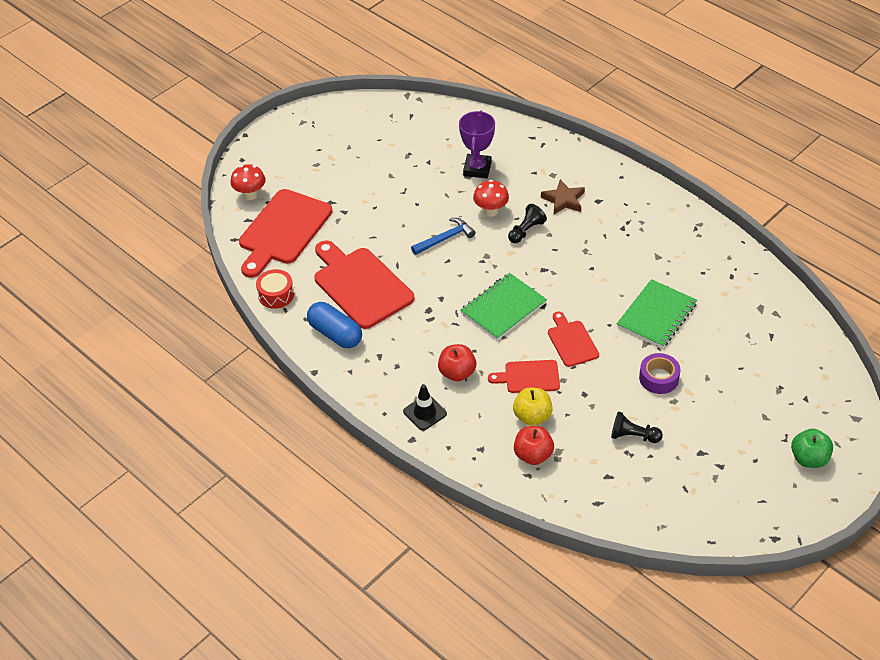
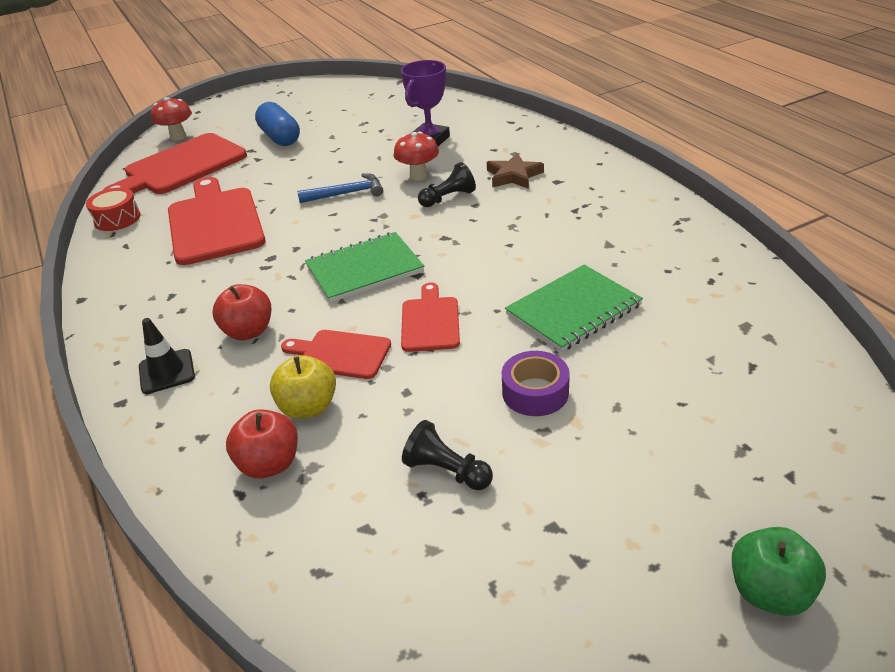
camera: 20 degrees right, 10 degrees down
blue capsule [307,302,362,348] -> blue capsule moved to [255,102,300,146]

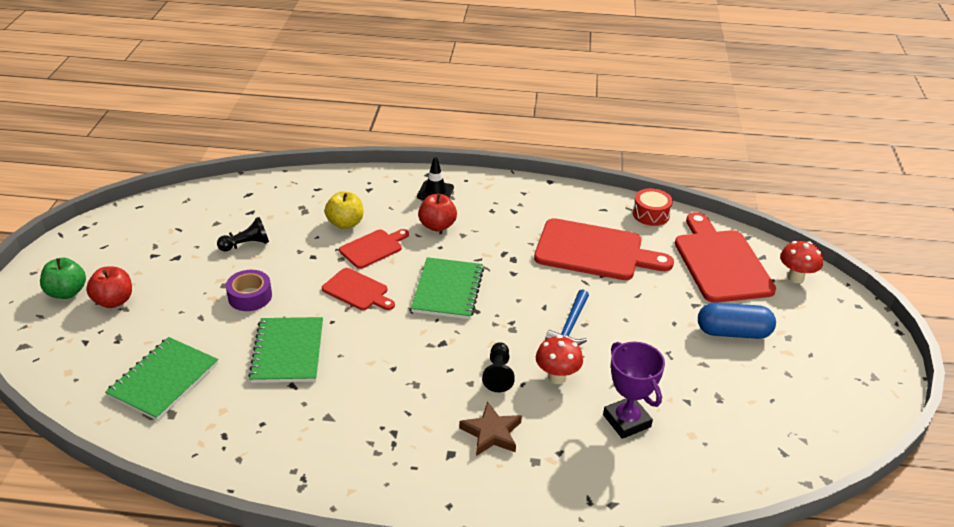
camera: 120 degrees right, 0 degrees up
red apple [226,409,298,478] -> red apple moved to [86,266,132,308]
none -> green notebook [105,337,218,421]

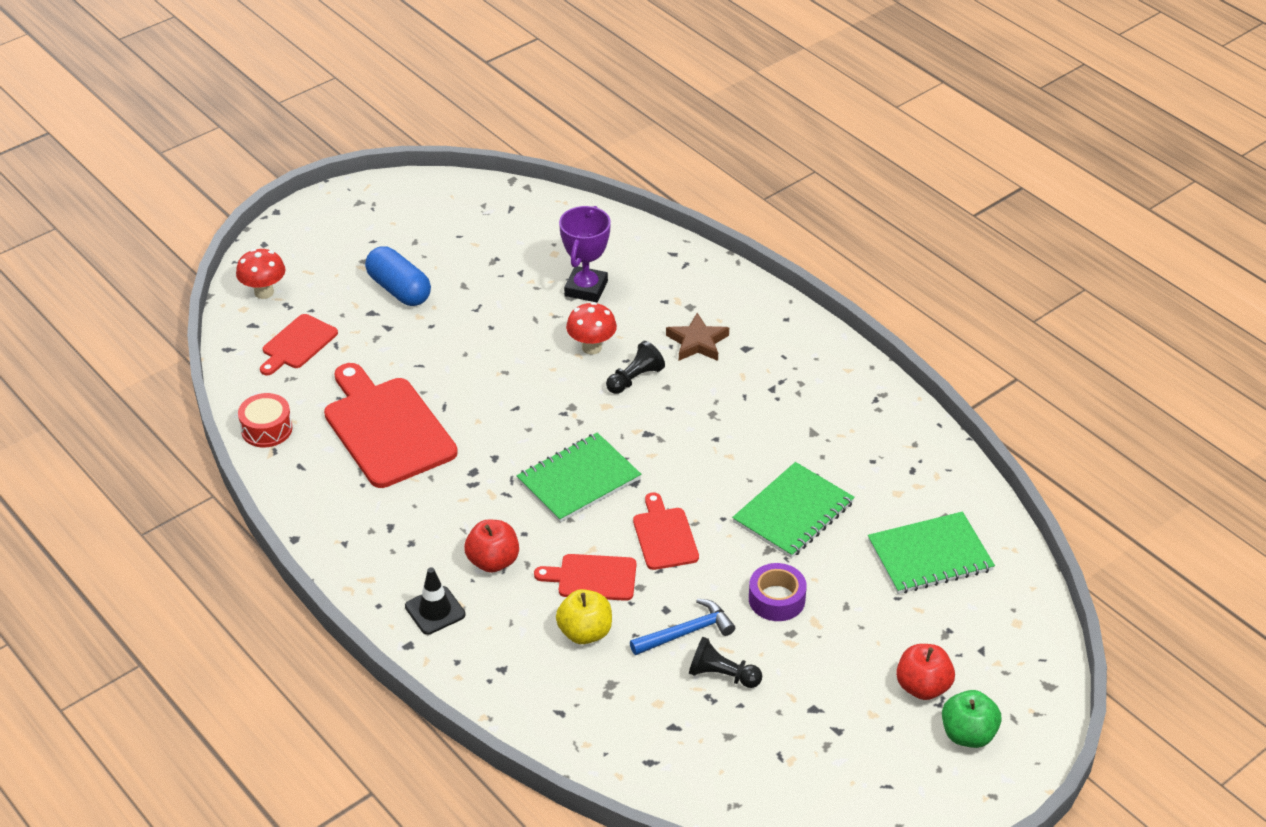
camera: 135 degrees left, 5 degrees up
blue hammer [545,289,589,345] -> blue hammer moved to [630,599,735,655]
red cutting board [675,212,776,303] -> red cutting board [260,314,338,375], size x0.54

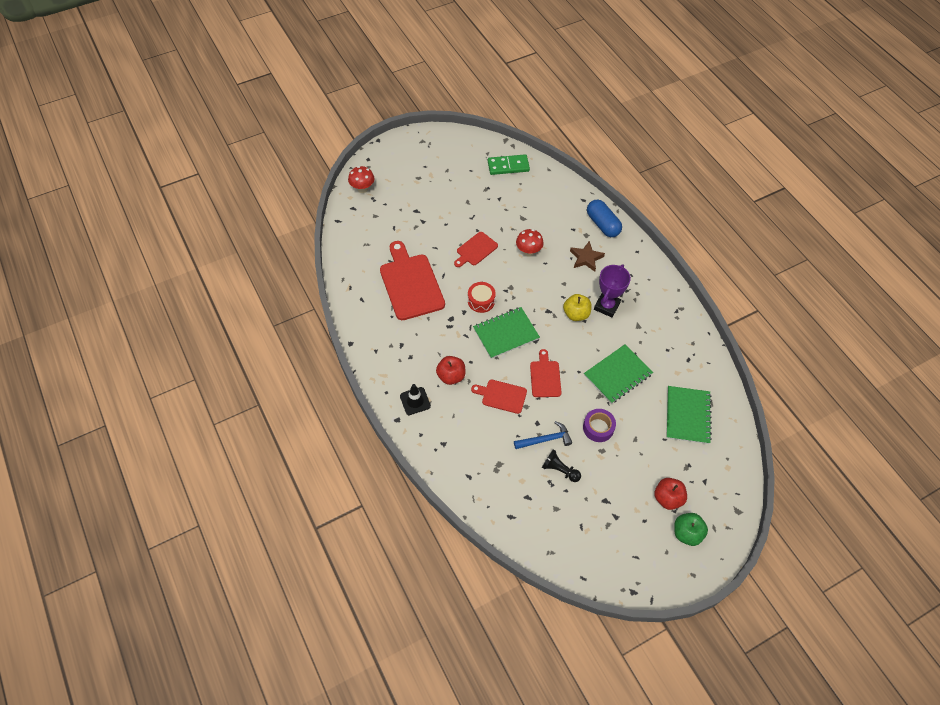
camera: 10 degrees right, 15 degrees up
red drum [238,393,292,447] -> red drum moved to [468,282,496,313]
red cutting board [260,314,338,375] -> red cutting board moved to [454,232,498,267]
blue capsule [365,246,431,306] -> blue capsule moved to [587,200,622,237]
yellow apple [556,589,612,644] -> yellow apple moved to [563,294,592,321]
purple trophy [559,206,611,302] -> purple trophy moved to [594,264,631,317]
black pawn [606,341,665,394] -> none
green notebook [868,512,995,594] -> green notebook turned 75 degrees counterclockwise [666,386,712,444]
none -> green domino [488,154,530,175]

